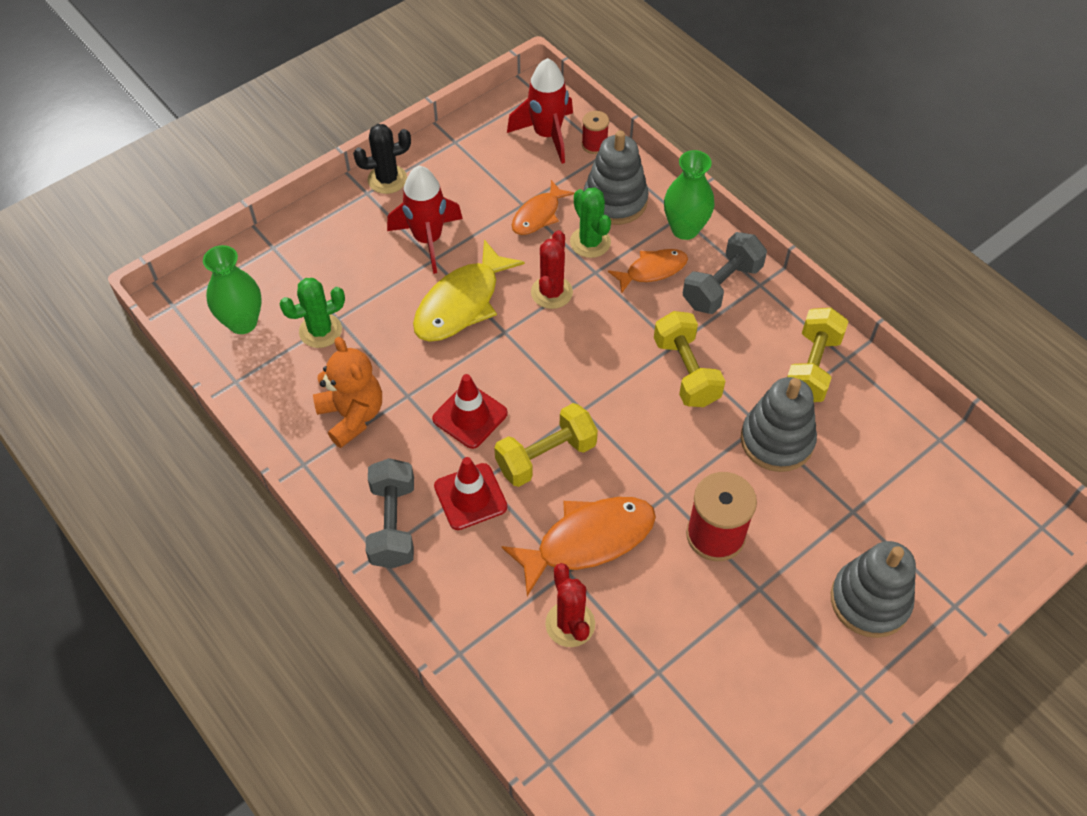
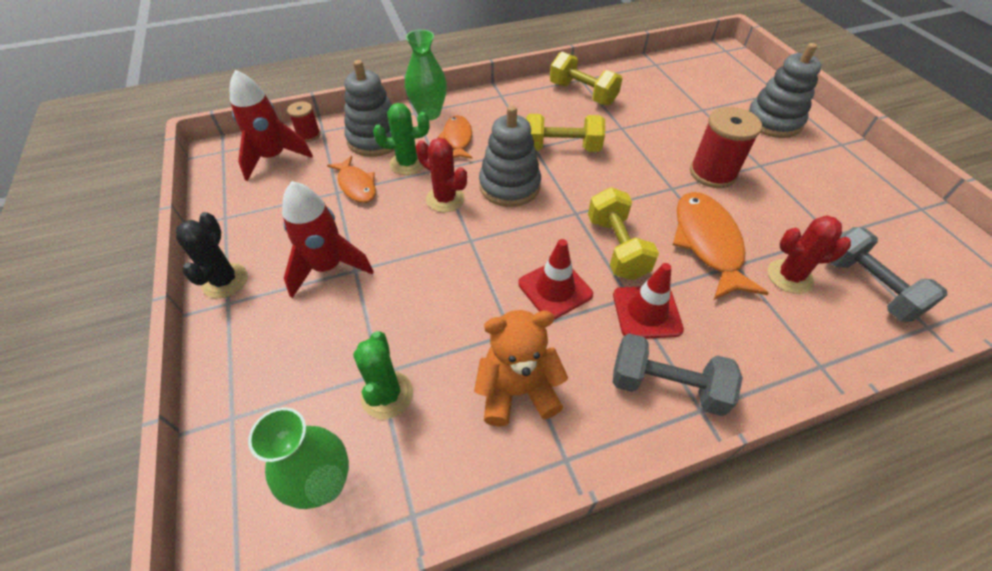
camera: 70 degrees left, 5 degrees down
yellow fish [413,239,525,342] -> none
grey dumbbell [683,232,767,314] -> grey dumbbell moved to [830,227,947,322]
grey stacking toy [741,377,817,472] -> grey stacking toy moved to [479,105,541,207]

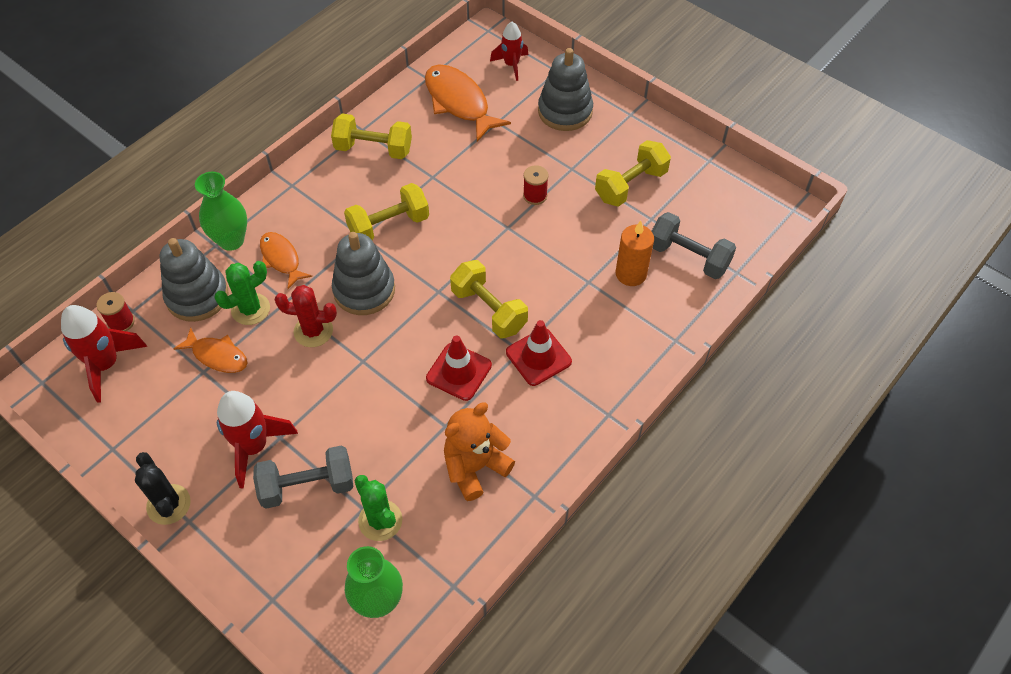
camera: 30 degrees left, 5 degrees up
grey dumbbell [613,333,743,416] -> grey dumbbell moved to [253,445,354,509]
orange fish [673,192,769,300] -> orange fish moved to [425,64,511,142]
red spool [690,107,762,188] -> red spool [523,165,549,205], size x0.54
red cactus [768,215,851,294] -> orange candle [616,221,654,286]
none -> red rocket [490,22,528,81]
none -> yellow dumbbell [595,140,671,207]

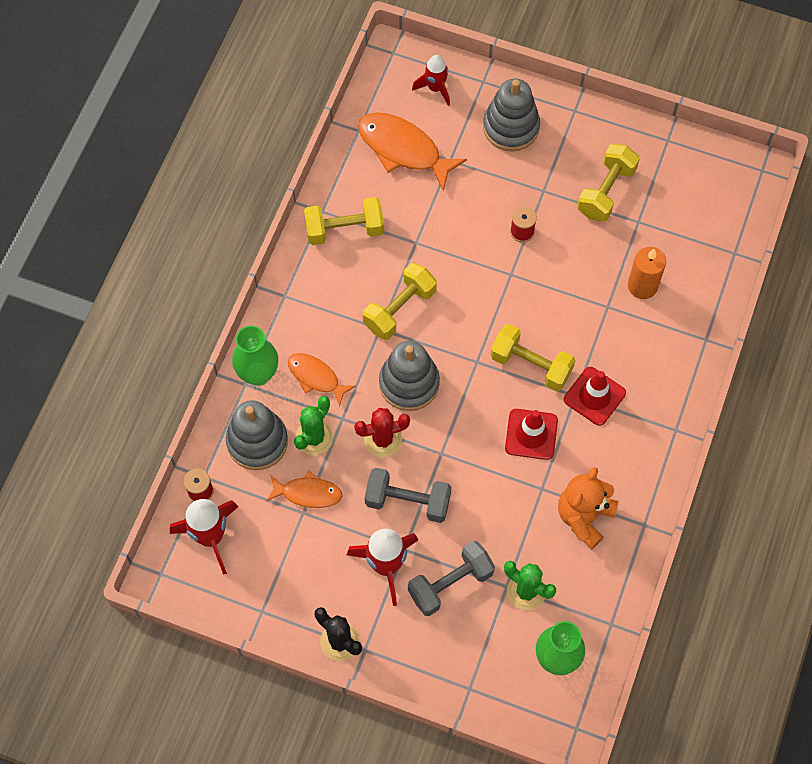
camera: 20 degrees left, 10 degrees up
grey dumbbell [652,212,736,279] -> grey dumbbell moved to [365,468,451,523]

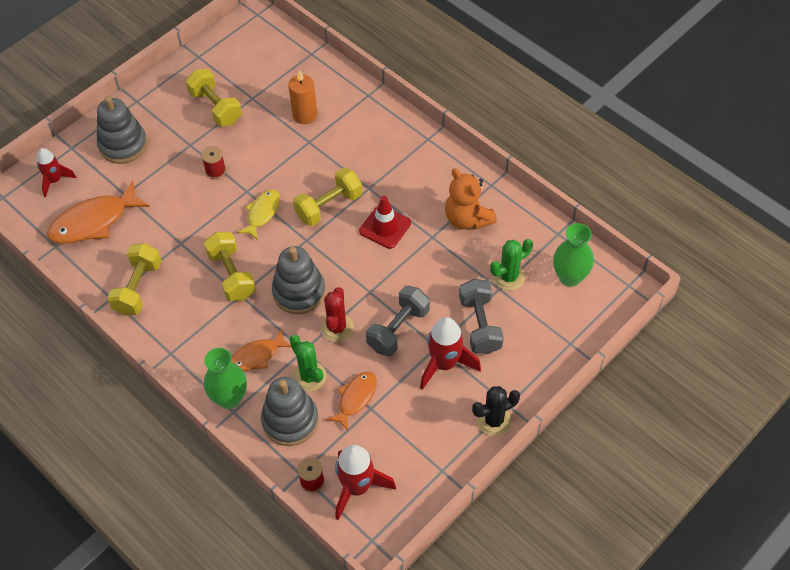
camera: 65 degrees left, 10 degrees down
red traffic cone [564,367,626,426] -> none
none -> yellow fish [237,190,280,240]

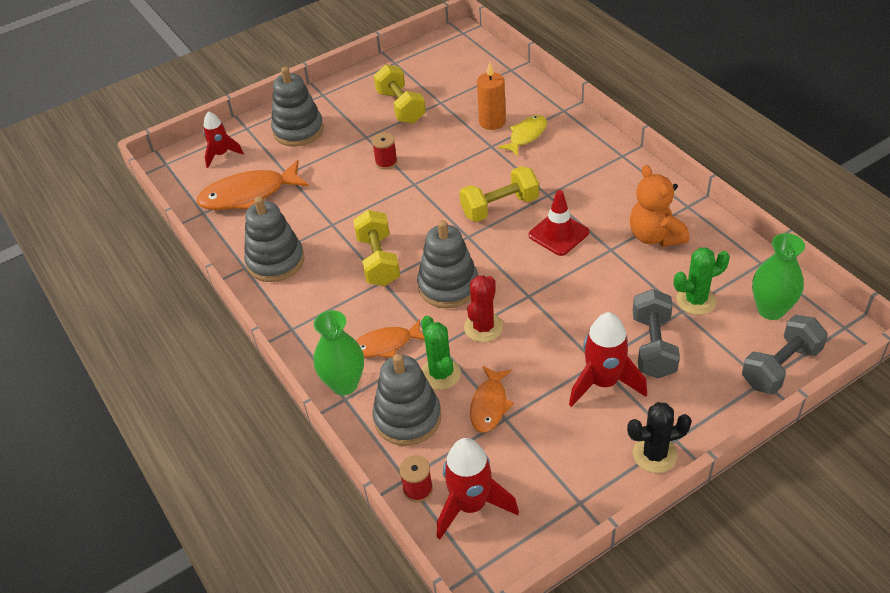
camera: 15 degrees right, 10 degrees down
yellow dumbbell [107,243,162,316] -> grey stacking toy [244,196,304,282]
yellow fish [237,190,280,240] -> yellow fish moved to [498,115,547,156]
orange fish [326,371,377,431] -> orange fish turned 150 degrees clockwise [470,366,514,433]
grey dumbbell [366,286,430,356] -> grey dumbbell moved to [742,315,828,394]

